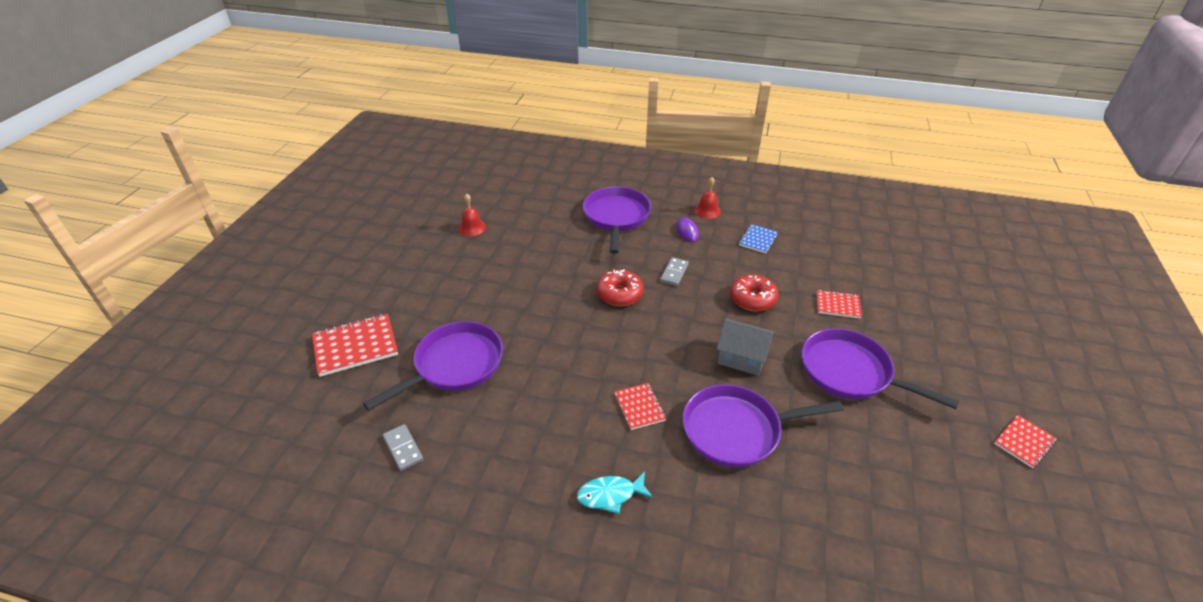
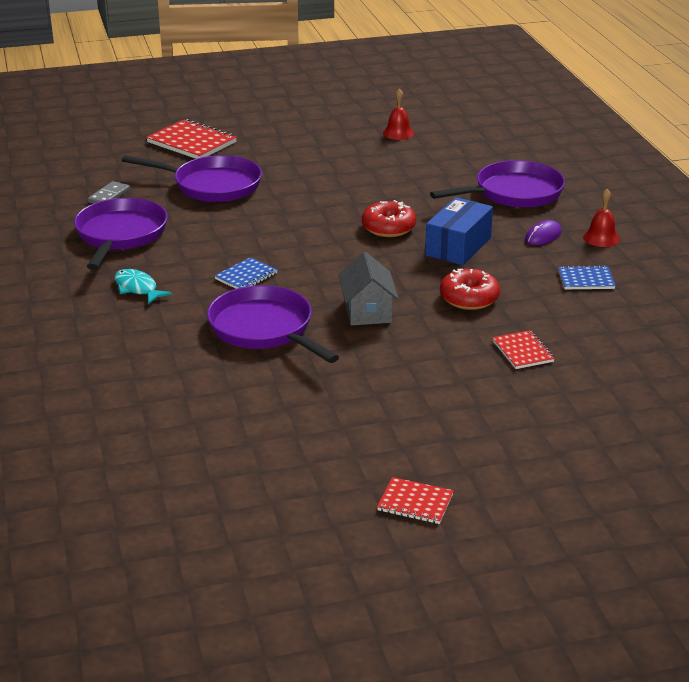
camera: 60 degrees right, 10 degrees down
red notebook [615,383,666,430] -> blue notebook [215,257,277,289]
grey domino [660,257,689,286] -> blue box [425,197,493,265]
purple pan [802,328,959,409] -> purple pan moved to [74,198,168,270]

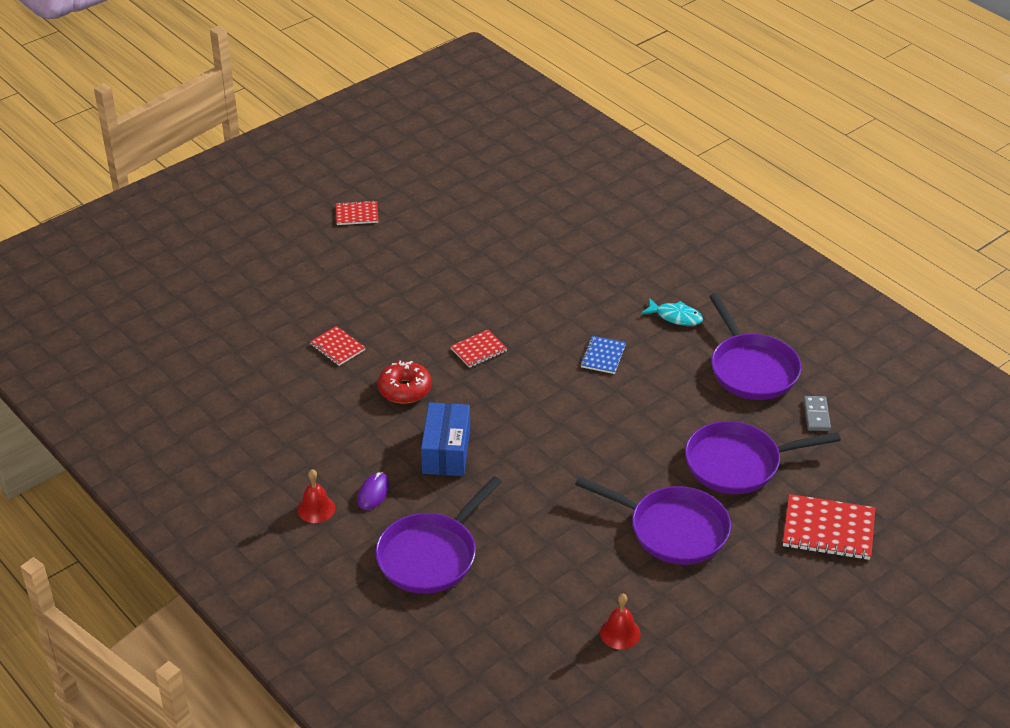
camera: 155 degrees right, 10 degrees up
purple pan [207,285,339,363] -> purple pan moved to [575,477,731,565]
grey house [339,251,399,326] -> red notebook [450,330,507,368]
red donut [362,200,416,237] -> none
blue notebook [558,265,616,289] -> none

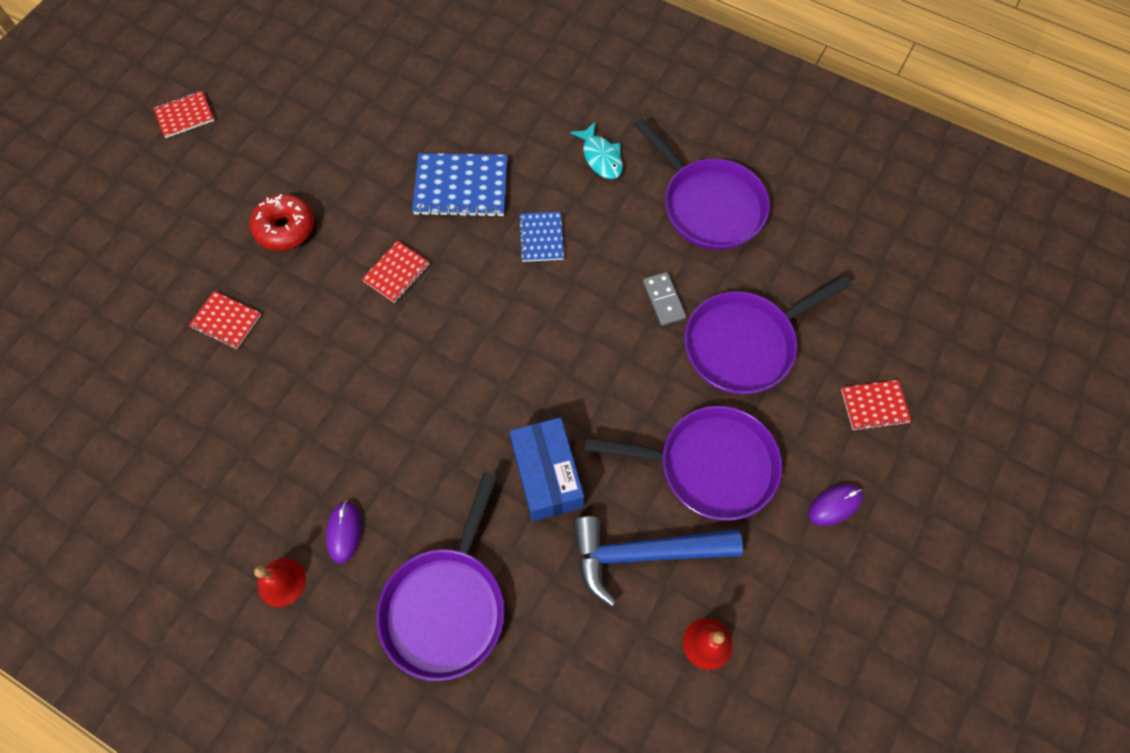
camera: 20 degrees left, 25 degrees up
red donut [378,361,431,404] -> red donut moved to [250,194,314,251]
blue box [421,402,470,476] -> blue box moved to [510,417,584,521]
turquoise fish [641,298,703,326] -> turquoise fish turned 60 degrees clockwise [570,121,623,179]
red notebook [783,494,875,560] -> red notebook [841,380,911,431], size x0.58
grey domino [803,396,831,431] -> grey domino moved to [643,272,686,326]
none -> blue notebook [412,153,507,218]
none -> blue hammer [573,516,743,607]
none -> purple mouse [808,484,863,526]

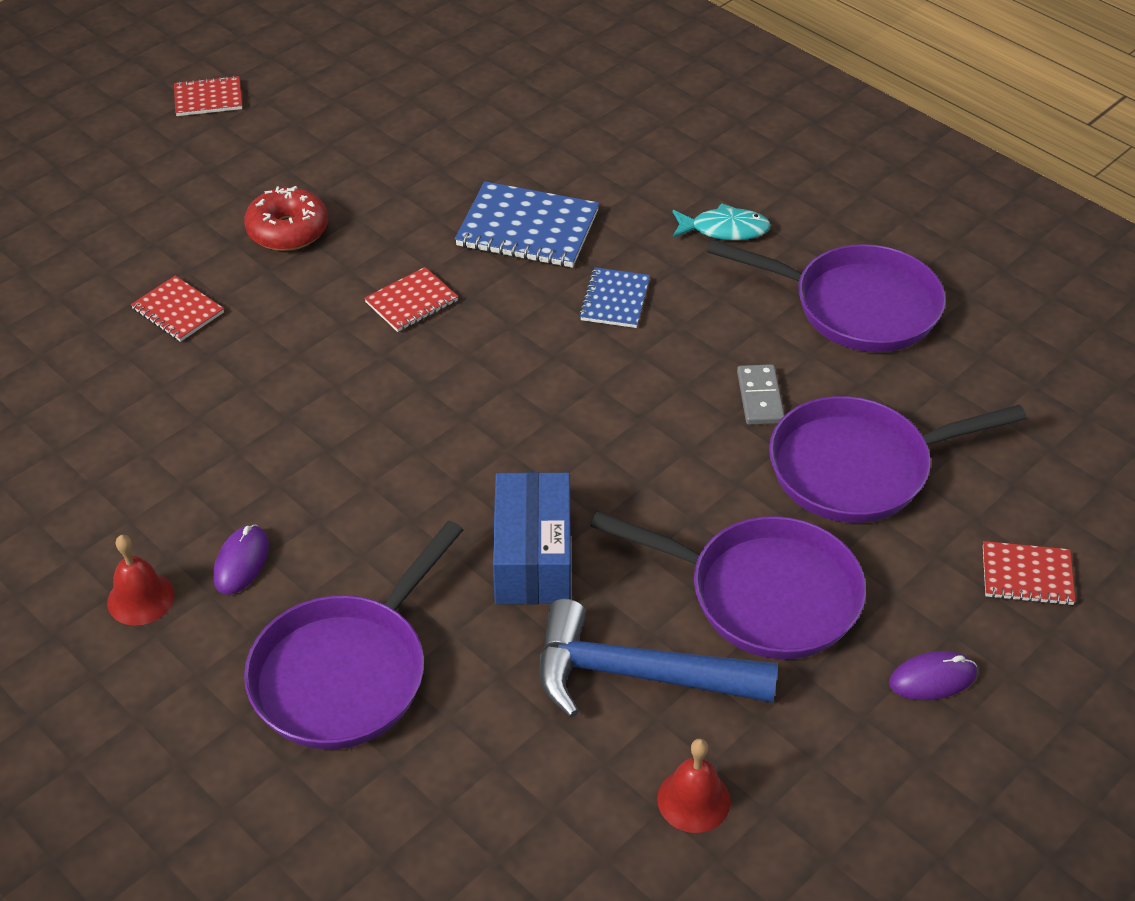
camera: 15 degrees right, 20 degrees down
turquoise fish [570,121,623,179] -> turquoise fish turned 75 degrees counterclockwise [673,203,771,240]
purple pan [633,118,770,250] -> purple pan turned 45 degrees counterclockwise [707,240,946,352]

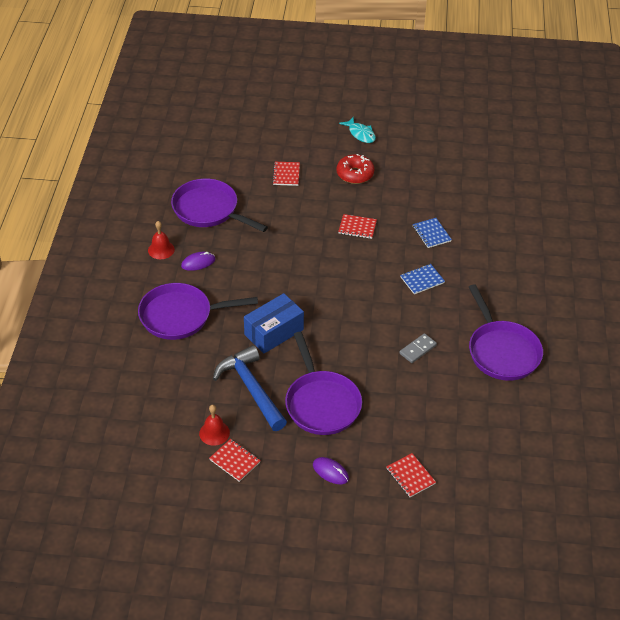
camera: 50 degrees right, 0 degrees up
red notebook [174,75,242,116] -> red notebook moved to [209,439,261,482]
blue notebook [455,181,599,268] -> blue notebook [413,218,452,248], size x0.58
turquoise fish [673,203,771,240] -> turquoise fish moved to [339,117,376,143]
purple pan [769,396,1027,523] -> purple pan moved to [171,179,268,232]

